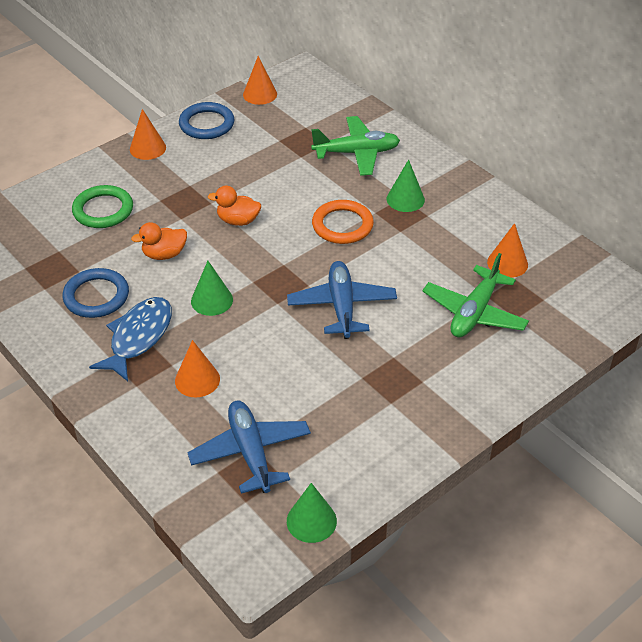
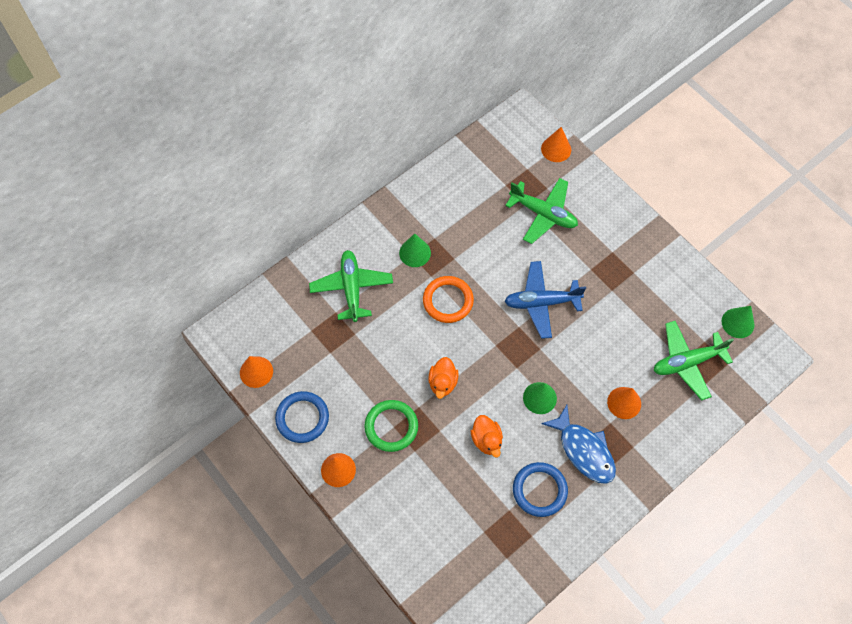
camera: 90 degrees left, 20 degrees up
green ring [72,185,133,228] -> green ring moved to [364,400,418,452]
blue fish [89,297,172,381] -> blue fish turned 150 degrees counterclockwise [541,405,616,484]
blue plane [187,400,311,494] -> green plane [654,321,734,401]
orange cone [487,223,528,278] -> orange cone moved to [541,127,571,162]

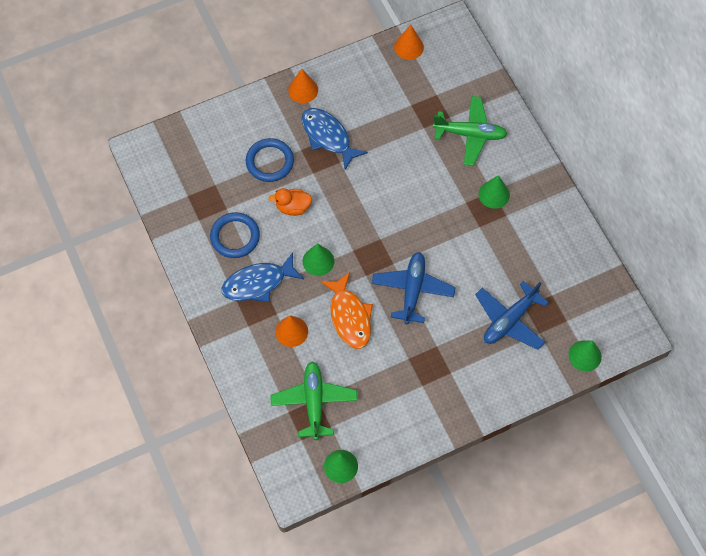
camera: 105 degrees right, 0 degrees up
blue ring [275,391,329,443] -> blue ring moved to [246,138,294,182]
green ring [364,400,418,452] -> blue fish [301,108,368,170]
orange ring [423,276,474,323] -> none
orange duck [428,357,459,399] -> none
green plane [505,178,578,244] -> blue plane [475,281,549,350]
orange cone [541,127,571,162] -> green cone [569,340,602,372]
none -> orange fish [320,272,373,349]

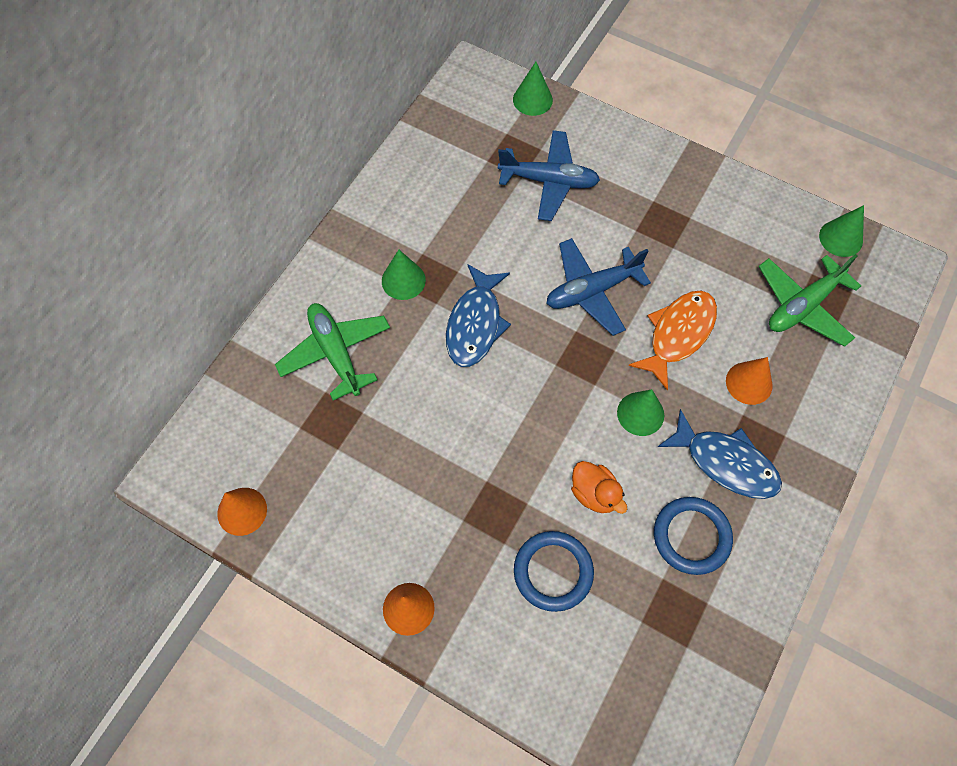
camera: 125 degrees left, 0 degrees up
blue fish [301,108,368,170] -> blue fish moved to [446,264,511,367]

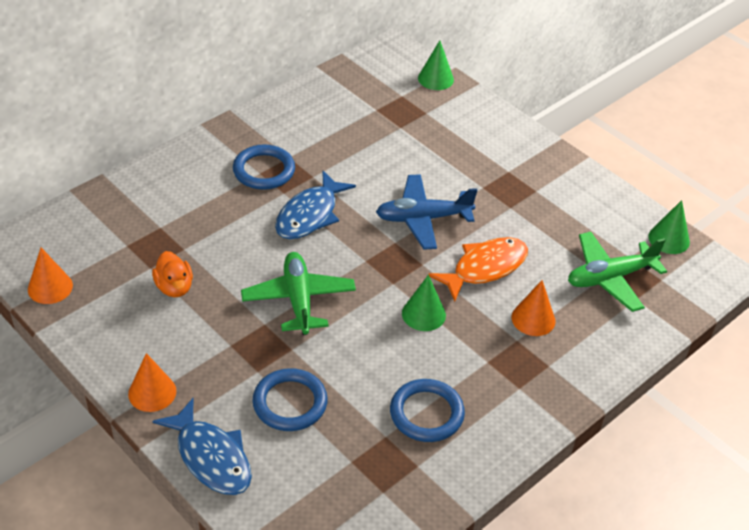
camera: 15 degrees right, 20 degrees down
green plane [275,303,390,400] -> green plane moved to [241,252,356,335]
green cone [382,250,426,300] -> blue ring [233,144,295,190]
blue plane [498,130,600,221] -> none
orange duck [571,461,627,514] -> orange duck moved to [152,251,193,297]
blue fish [658,409,782,499] -> blue fish moved to [153,398,252,495]

